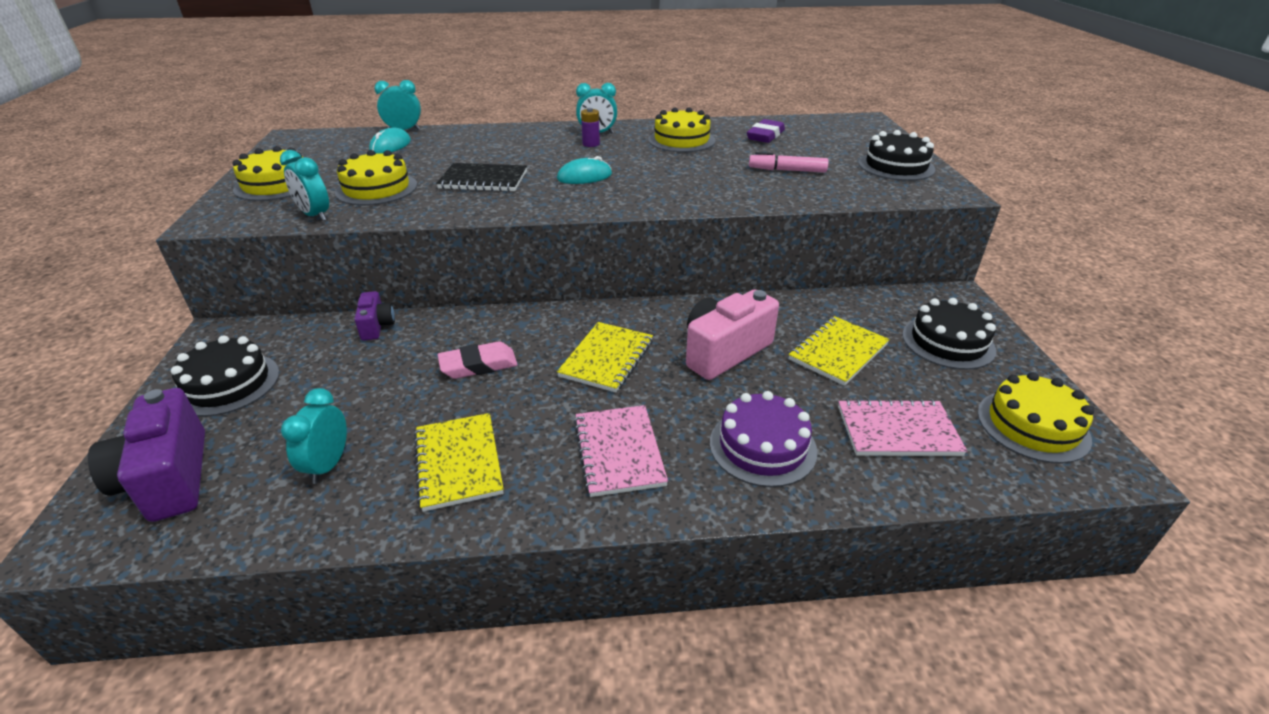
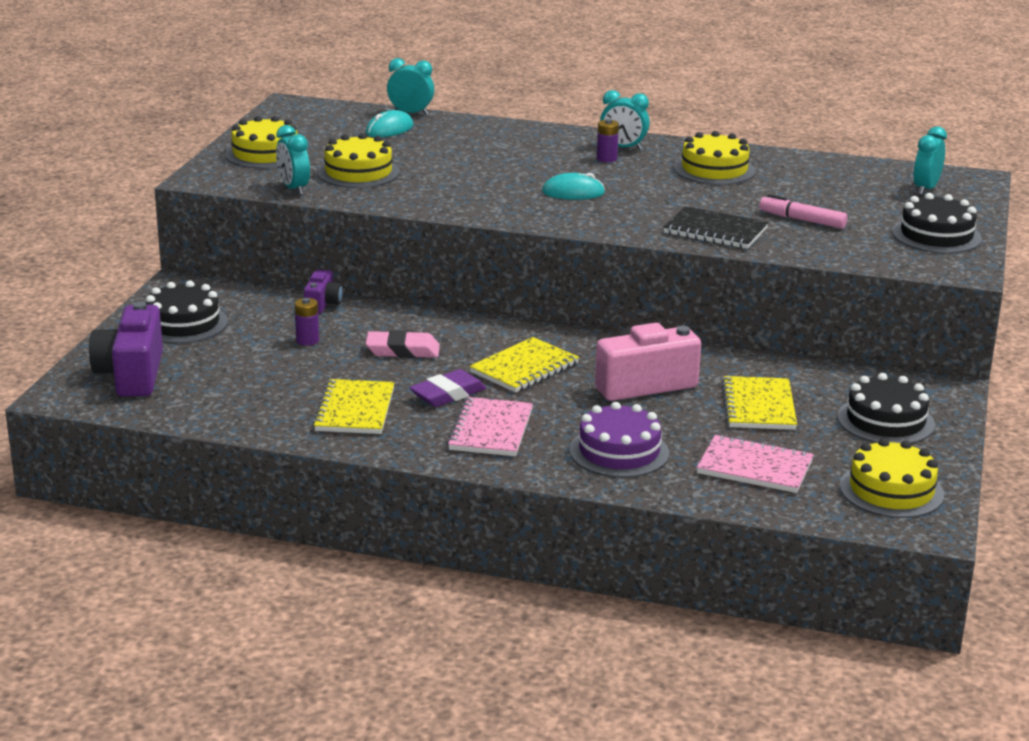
camera: 20 degrees right, 10 degrees down
turquoise clock [281,388,347,484] -> turquoise clock moved to [913,126,947,195]
black notebook [436,163,527,192] -> black notebook moved to [663,206,768,249]
purple eraser [747,119,785,143] -> purple eraser moved to [409,369,486,407]
yellow notebook [788,316,890,386] -> yellow notebook turned 60 degrees counterclockwise [722,376,797,430]
none -> purple battery [294,298,319,346]

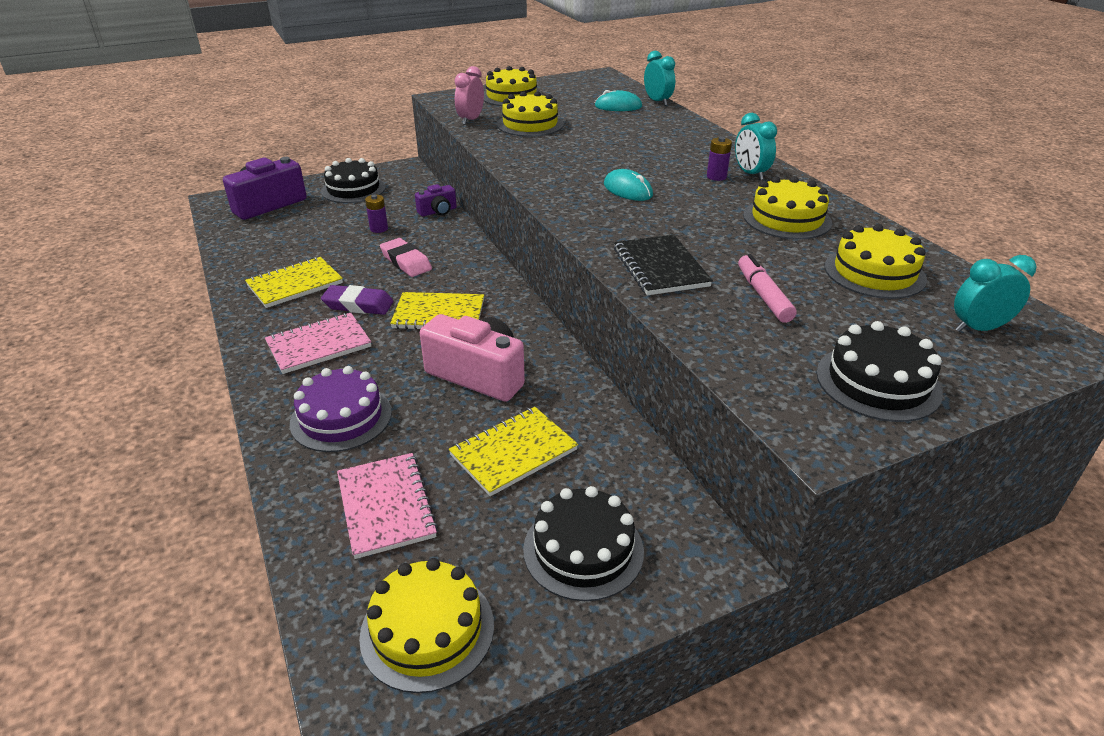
camera: 50 degrees right, 10 degrees up
turquoise clock [276,125,310,195] -> pink clock [455,66,484,125]
none -> yellow cake [825,224,927,299]

